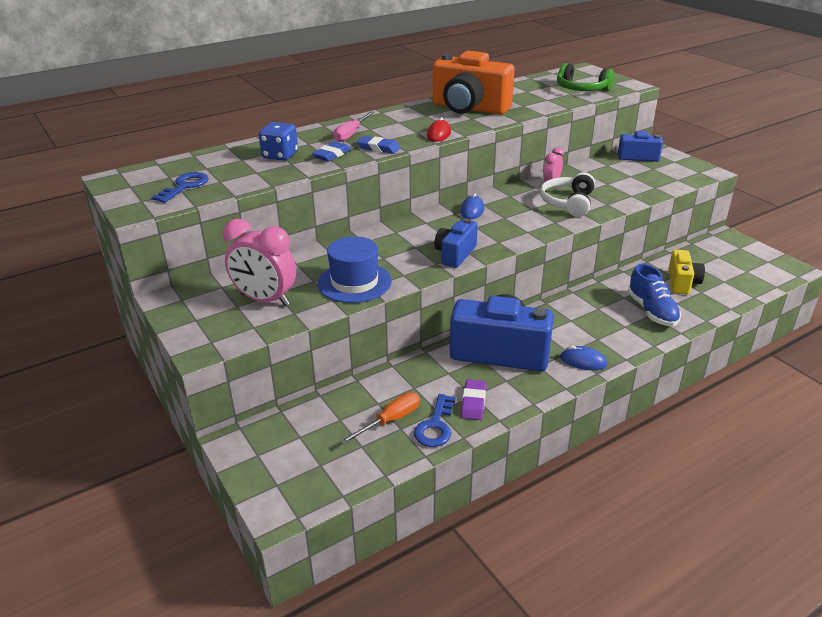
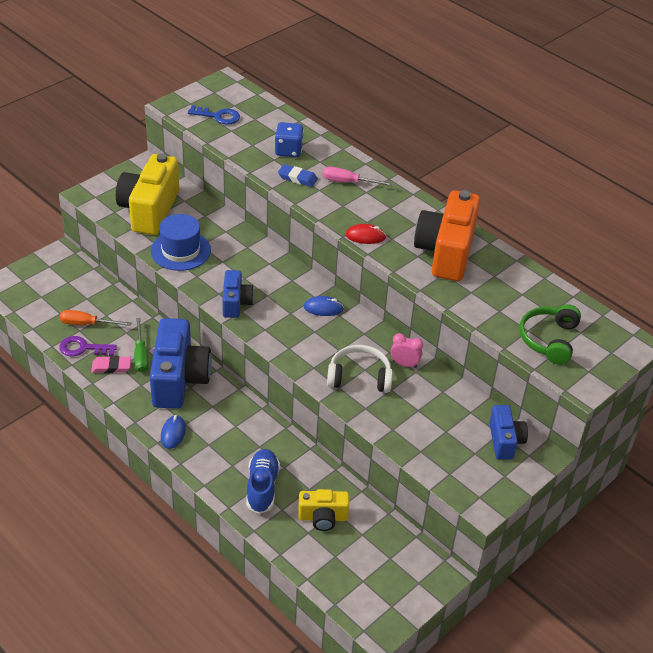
camera: 75 degrees right, 10 degrees up
pink clock [223,219,296,306] -> yellow camera [116,153,179,235]
orange screwdriver [340,392,420,445] -> orange screwdriver turned 150 degrees clockwise [60,310,131,326]
blue eraser [357,136,401,154] -> none
blue key [414,394,456,447] -> purple key [59,336,117,356]
blue camera [434,219,478,268] -> blue camera turned 75 degrees clockwise [222,270,254,318]
purple eraser [461,380,486,420] -> pink eraser [91,356,131,373]
blue shoe [628,264,681,326] -> blue shoe turned 120 degrees clockwise [246,449,280,514]
none -> green screwdriver [134,318,149,373]

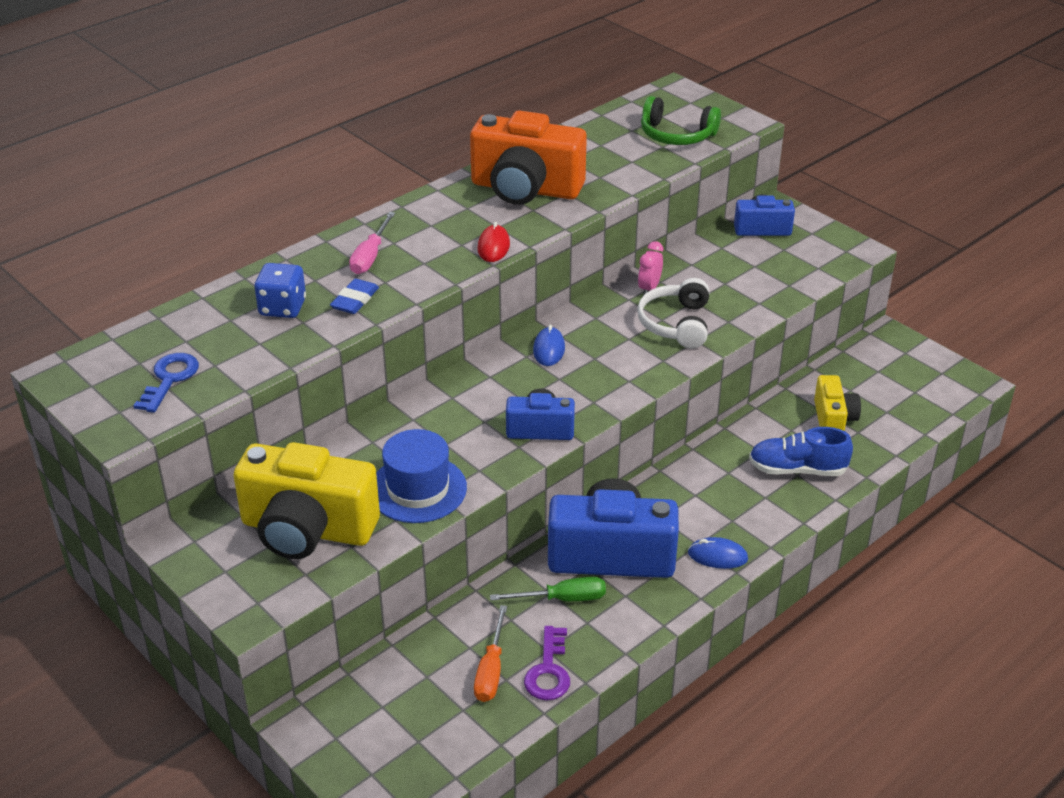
camera: 85 degrees left, 5 degrees down
pink eraser [91,356,131,373] -> none

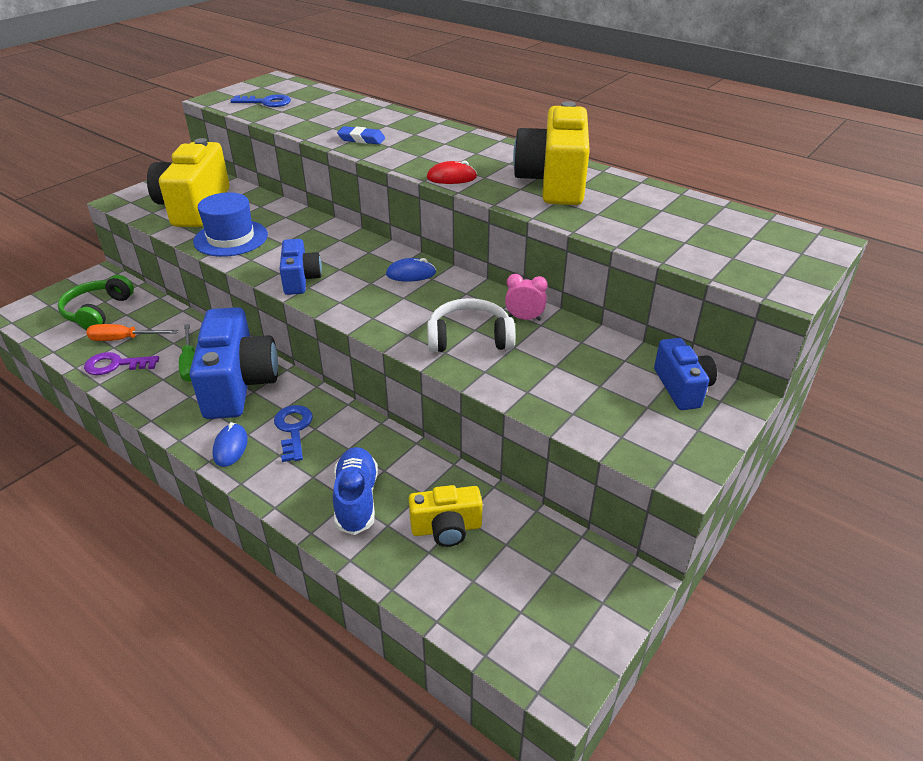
camera: 80 degrees right, 0 degrees up
blue dice [254,263,306,318] -> none
pink screwdriver [349,212,395,274] -> none
orange camera [470,110,587,205] -> yellow camera [513,101,590,205]
green headphones [641,96,721,145] -> green headphones moved to [58,275,134,330]
none -> blue key [274,405,313,462]

